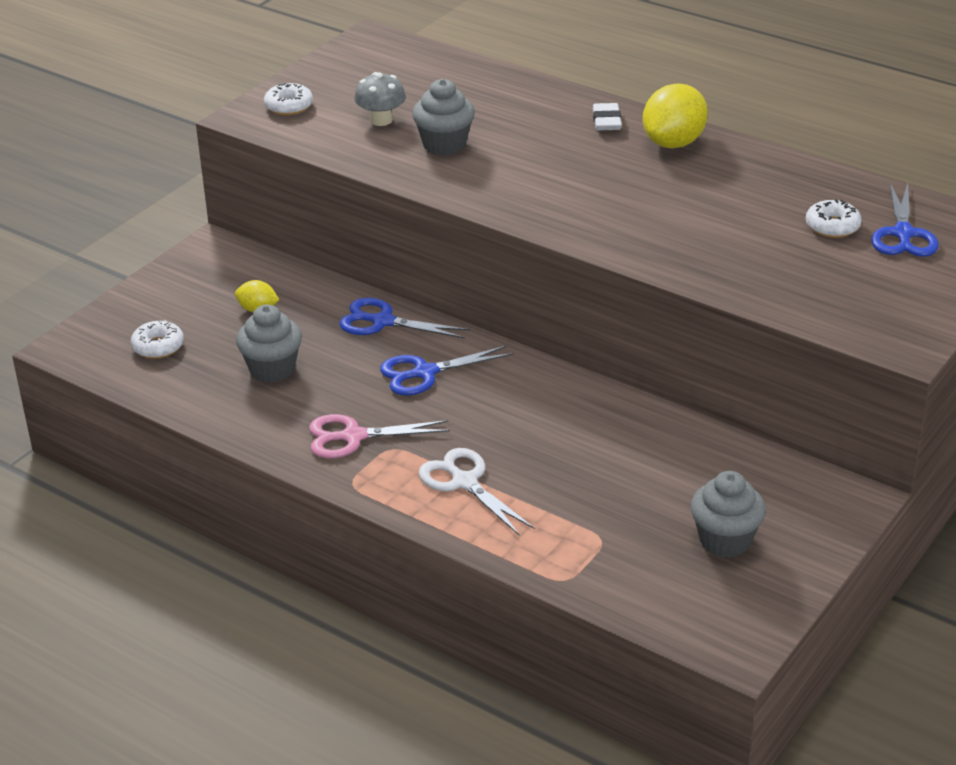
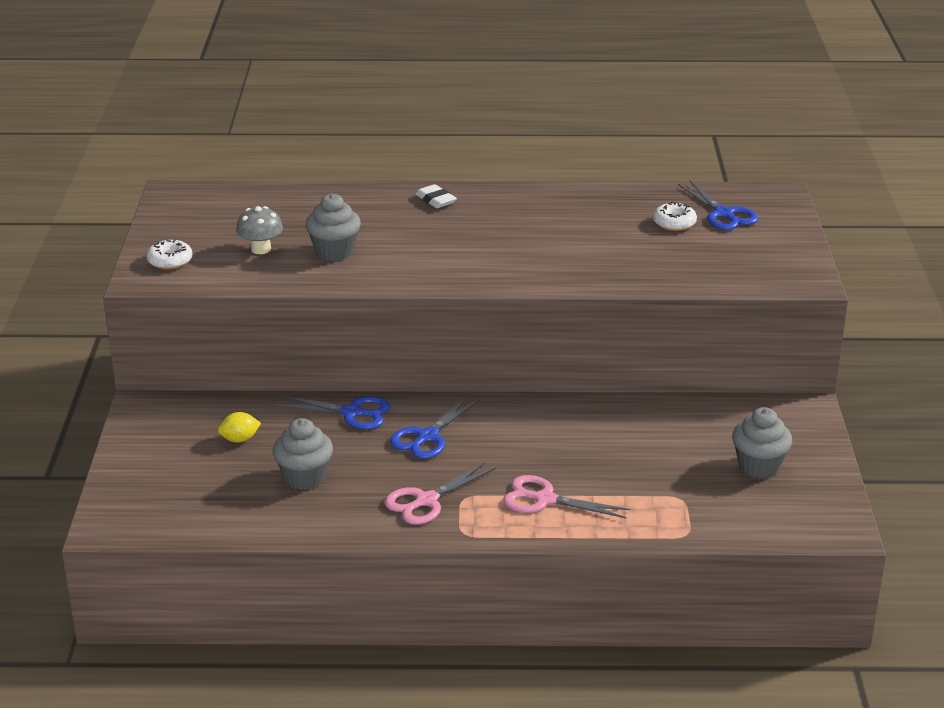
camera: 35 degrees left, 5 degrees down
white donut [131,320,184,359] -> none
blue scissors [339,298,470,339] -> blue scissors turned 150 degrees counterclockwise [274,395,391,429]
white scissors [419,448,535,535] -> pink scissors [503,475,630,518]
yellow lemon [643,83,708,148] -> none

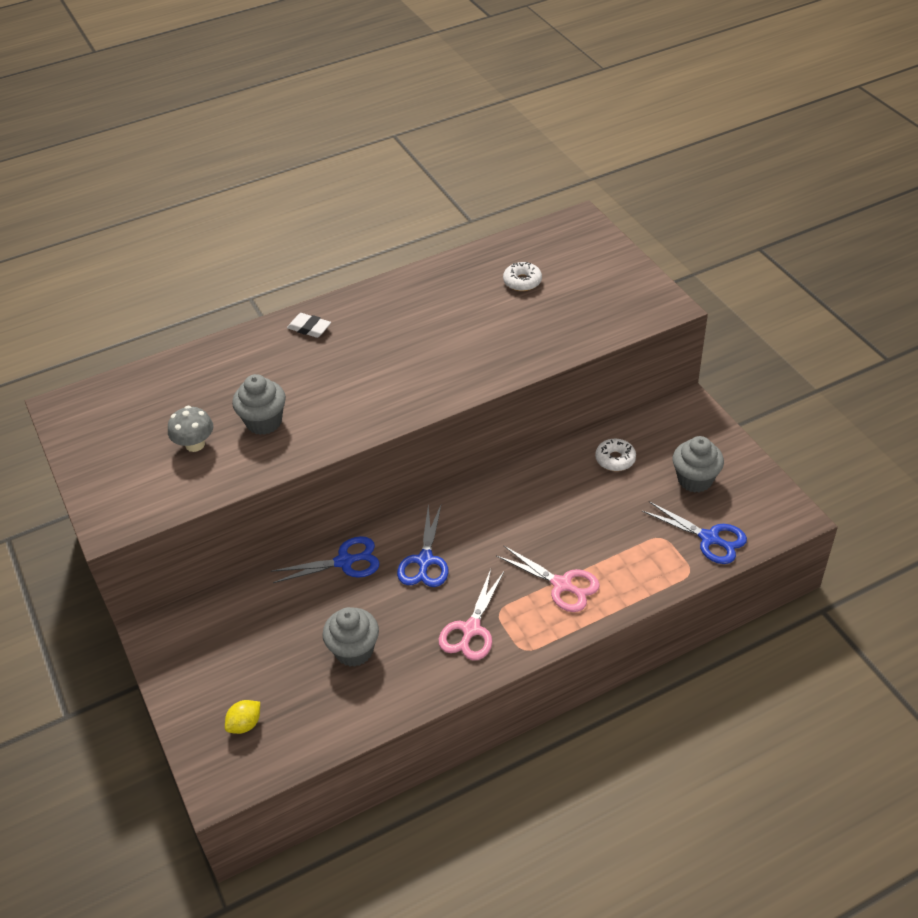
camera: 25 degrees left, 15 degrees up
white donut [146,240,193,269] -> white donut moved to [595,439,636,471]
yellow lemon [218,412,261,443] -> yellow lemon moved to [225,700,260,734]
pink scissors [503,475,630,518] -> pink scissors turned 135 degrees counterclockwise [496,546,600,612]
blue scissors [678,180,758,230] -> blue scissors moved to [642,501,747,564]

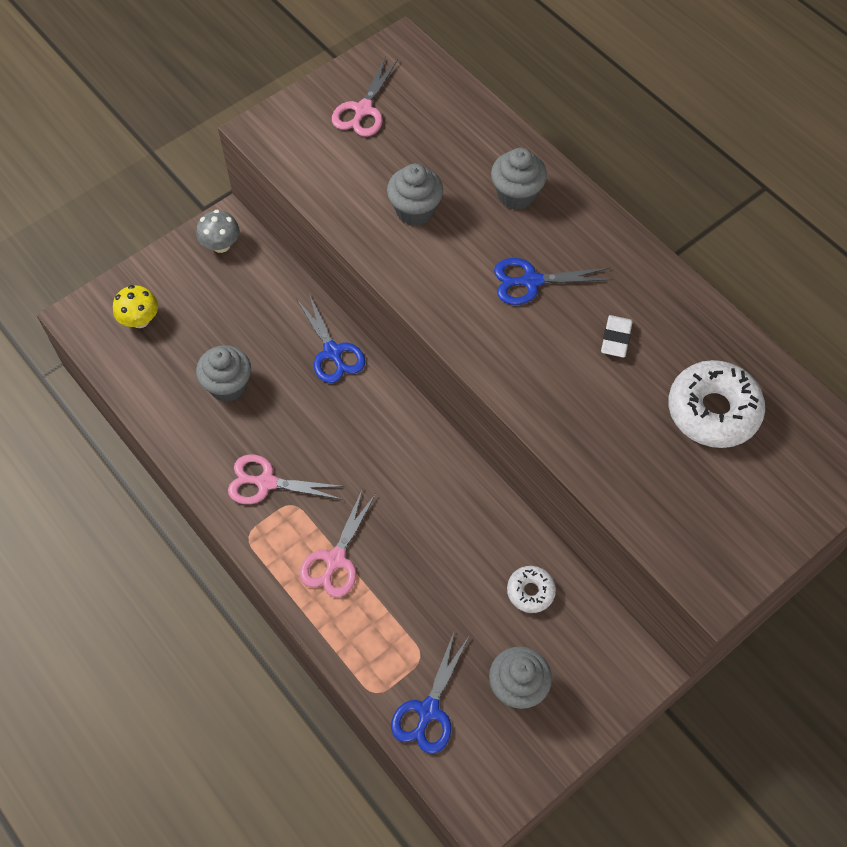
camera: 75 degrees right, 15 degrees up
grey mushroom [168,406,213,452] -> grey mushroom moved to [196,210,240,253]
yellow lemon [225,700,260,734] -> yellow mushroom [113,285,158,328]
white eraser [287,313,331,338] -> white eraser moved to [601,315,633,358]
blue scissors [397,503,448,587] -> blue scissors moved to [494,258,613,305]
white donut [503,262,542,291] -> white donut [668,360,765,448], size x1.89
none -> pink scissors [332,56,398,137]
none -> grey cupcake [491,148,547,210]

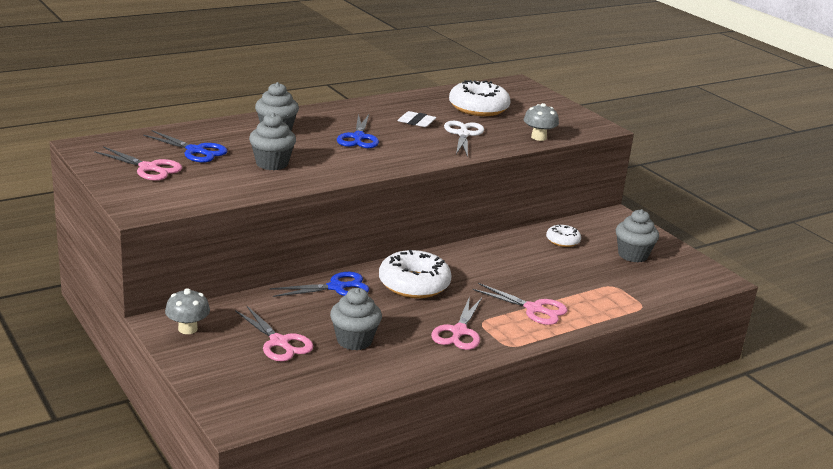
camera: 85 degrees left, 35 degrees down
yellow mushroom [113,285,158,328] -> none
blue scissors [391,632,469,754] -> blue scissors moved to [143,130,228,163]
none -> pink scissors [235,305,313,362]
none -> white donut [379,250,452,298]
none -> white scissors [444,121,484,157]
none -> grey mushroom [524,103,559,141]

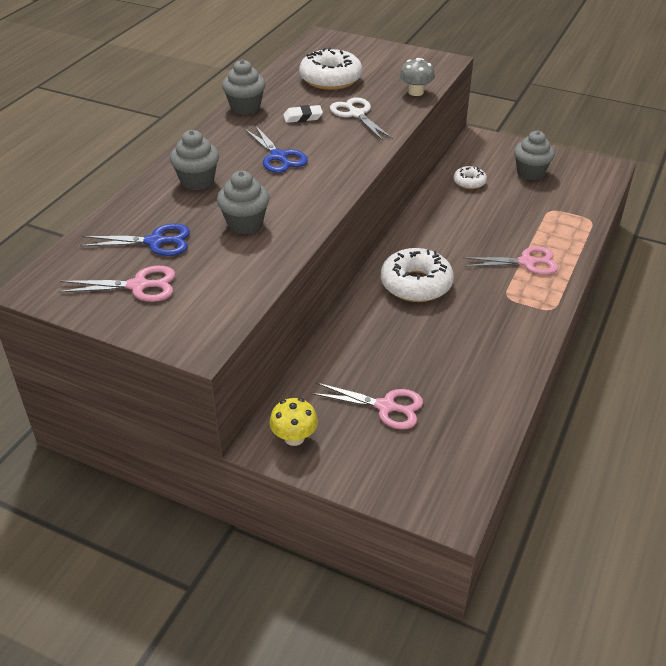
camera: 30 degrees left, 15 degrees up
grey mushroom [165,288,210,334] -> yellow mushroom [269,398,318,446]
blue scissors [270,272,369,297] -> none
grey cupcake [330,288,382,350] -> grey cupcake moved to [222,60,266,115]
pink scissors [431,296,482,350] -> none

